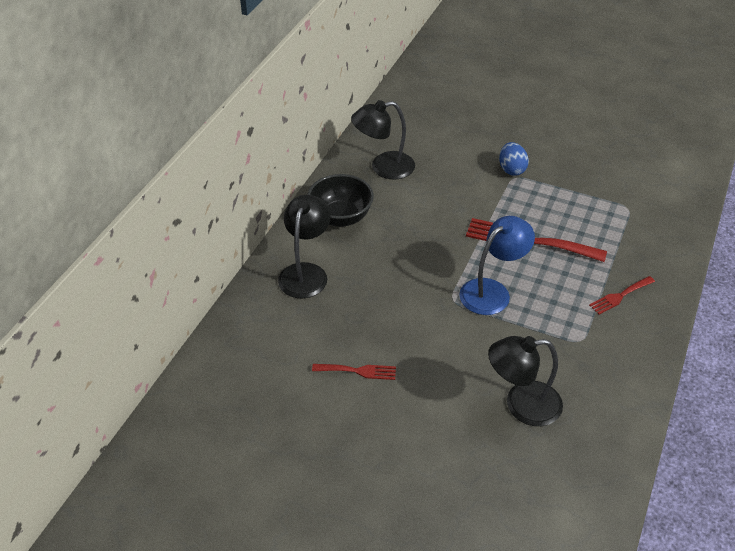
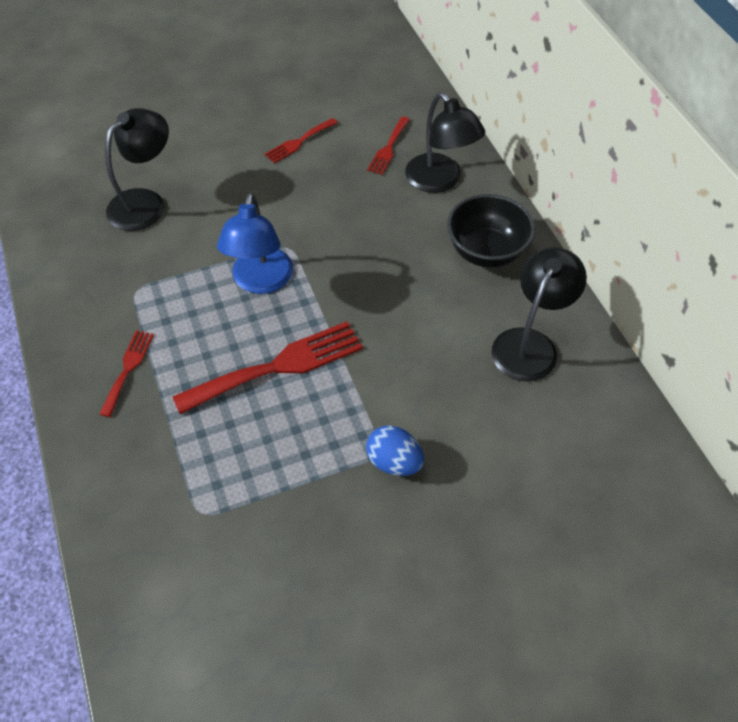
camera: 135 degrees right, 10 degrees up
none -> red fork [367,117,410,175]

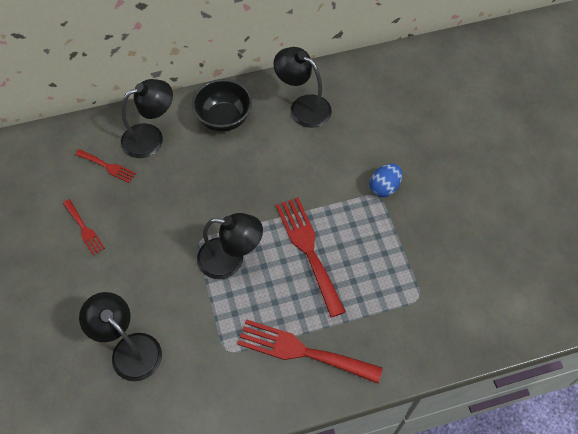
camera: 85 degrees left, 5 degrees up
red fork [99,330,154,417] -> red fork [237,319,383,383], size x1.89
blue lamp [217,193,293,294] -> black lamp [197,213,263,279]

